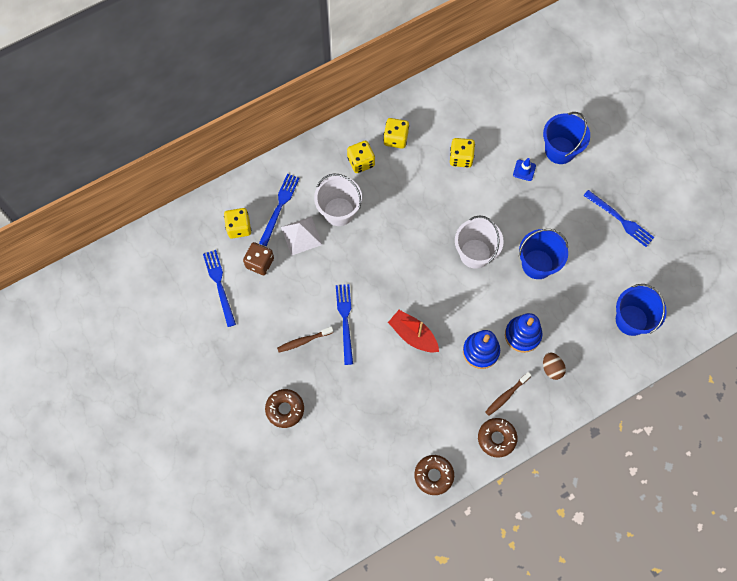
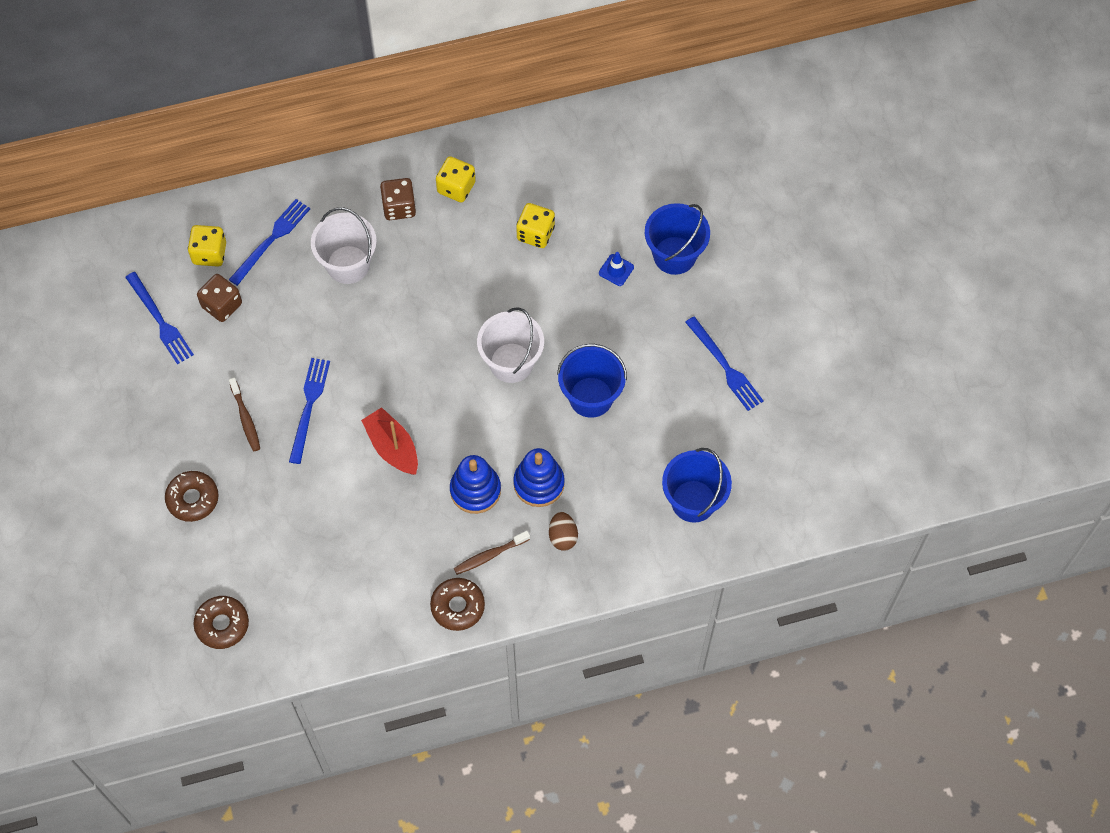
camera: 15 degrees right, 5 degrees down
blue fork [203,250,236,327] -> blue fork turned 150 degrees clockwise [125,272,194,364]
brown toothbrush [277,326,333,353] -> brown toothbrush turned 105 degrees counterclockwise [229,378,260,451]
white pyramid [281,217,322,256] -> none
yellow dice [347,141,375,173] -> brown dice [380,178,416,220]
brown donut [414,455,454,495] -> brown donut moved to [193,596,249,649]

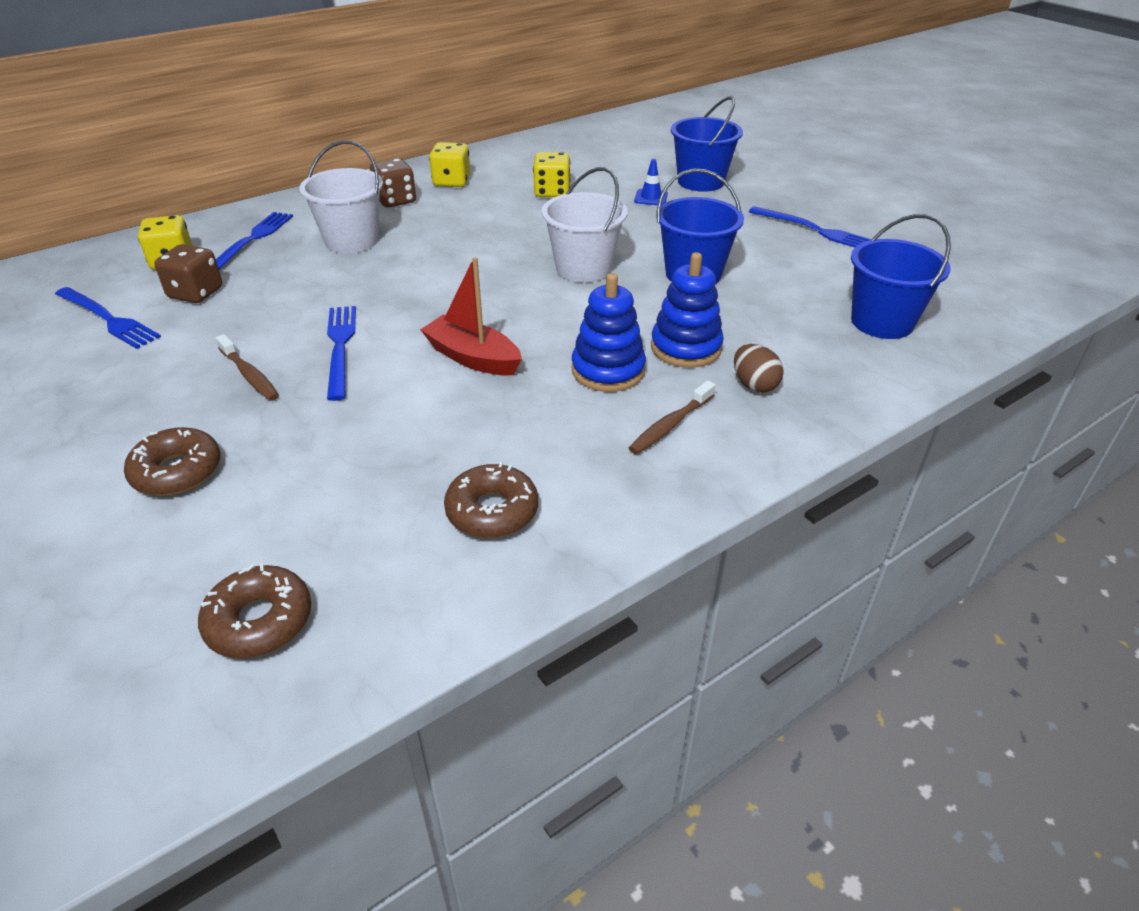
camera: 20 degrees left, 25 degrees down
brown donut [430,578,485,631] -> brown donut moved to [444,462,538,538]

